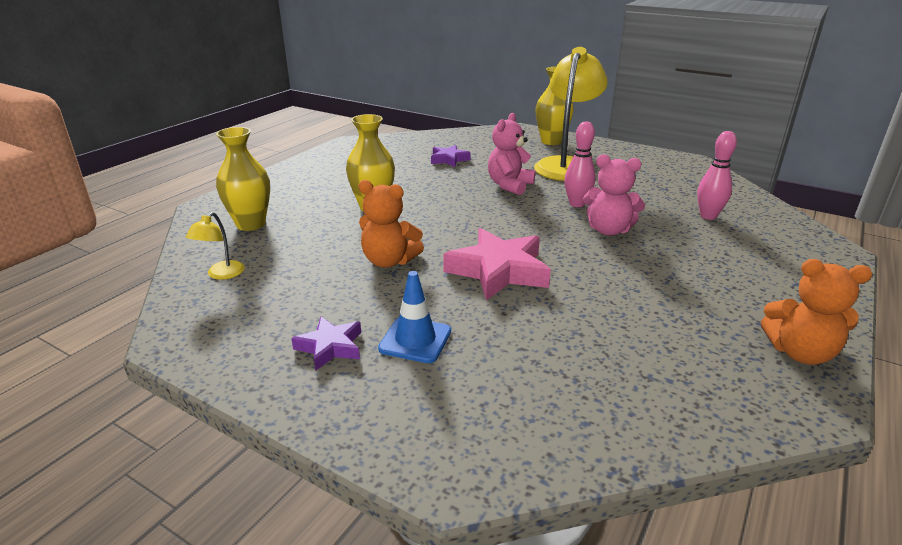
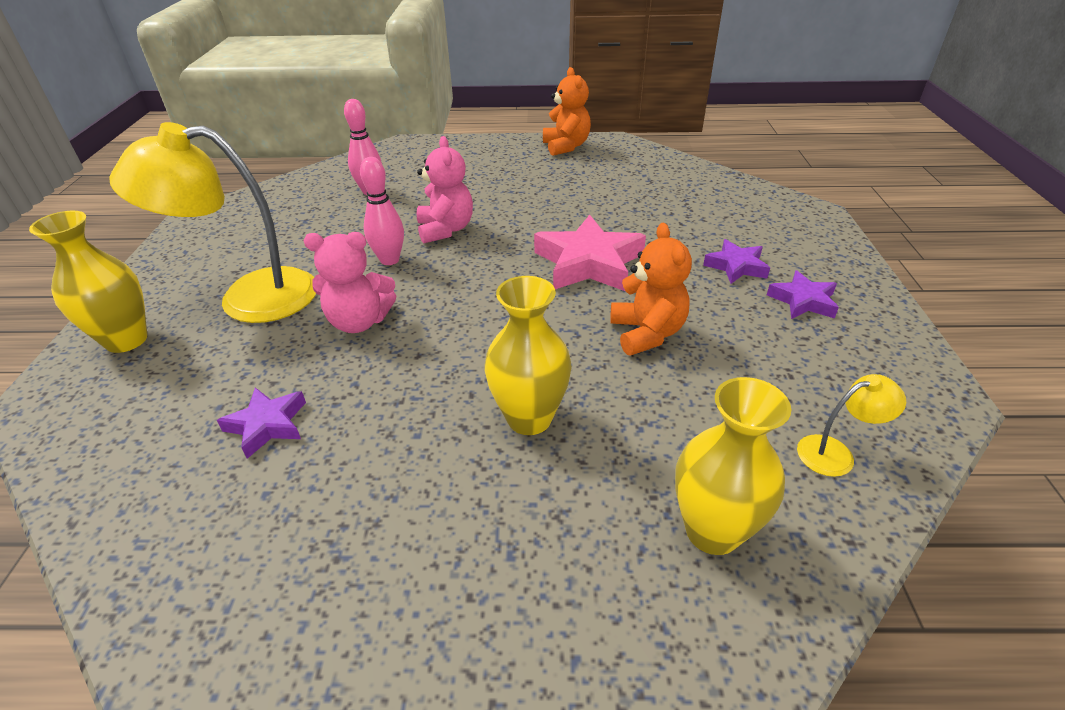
camera: 120 degrees left, 10 degrees up
blue traffic cone [378,271,451,363] -> purple star [703,239,770,284]

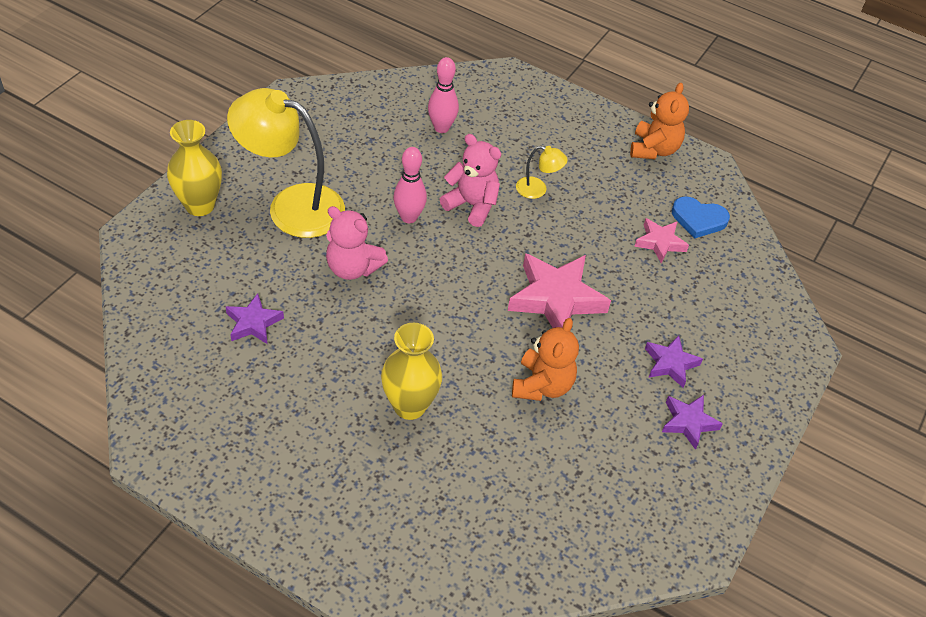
camera: 25 degrees right, 10 degrees up
pink teddy bear [416,136,473,244] -> pink teddy bear turned 75 degrees counterclockwise [440,134,501,227]
yellow vase [675,377,791,555] -> none
yellow lamp [797,374,906,477] -> yellow lamp moved to [516,146,567,199]
none -> pink star [634,218,689,263]
none -> blue heart [672,196,730,239]

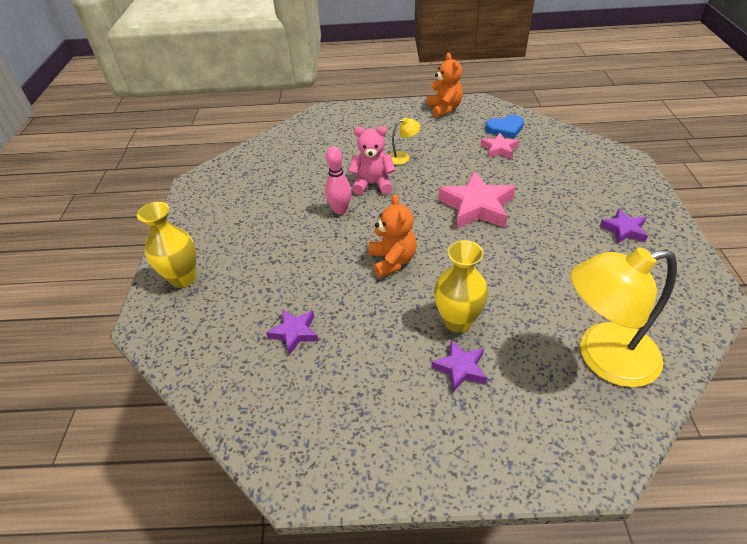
camera: 25 degrees left, 5 degrees down
yellow lamp [227,88,345,238] -> yellow lamp moved to [571,248,677,387]
pink teddy bear [326,206,388,280] -> none
pink bowling pin [428,57,459,133] -> none
orange teddy bear [512,318,579,401] -> orange teddy bear moved to [369,194,417,278]
purple star [645,335,703,388] -> purple star moved to [431,340,487,392]

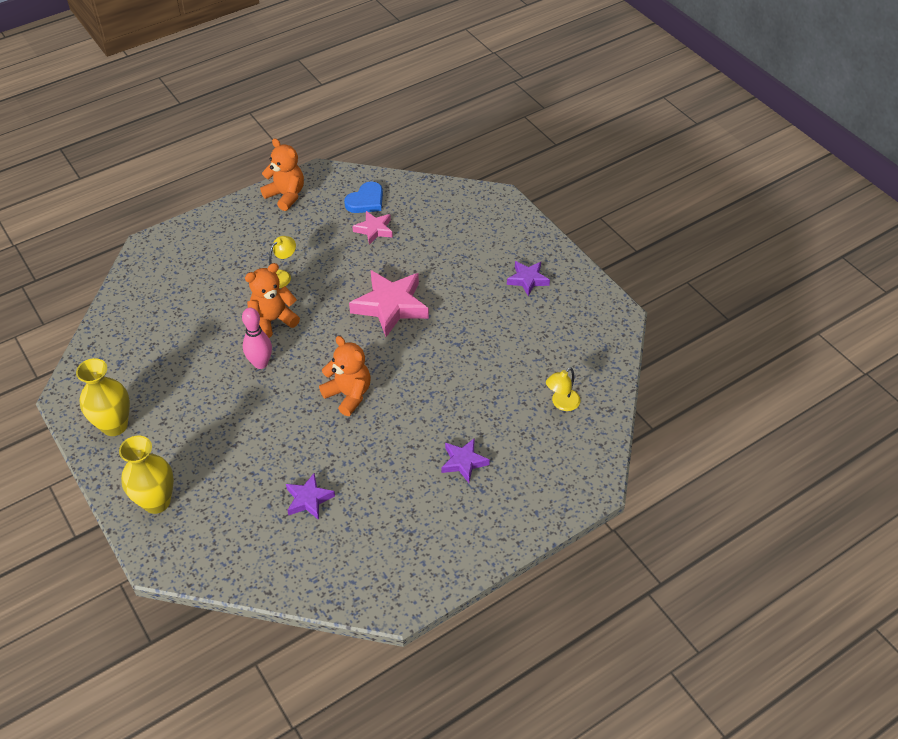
camera: 35 degrees left, 5 degrees up
pink teddy bear [348,126,396,195] -> orange teddy bear [245,263,300,338]
yellow vase [434,240,488,333] -> yellow vase moved to [76,358,130,436]
yellow lamp [571,248,677,387] -> yellow lamp [546,367,580,411], size x0.43

